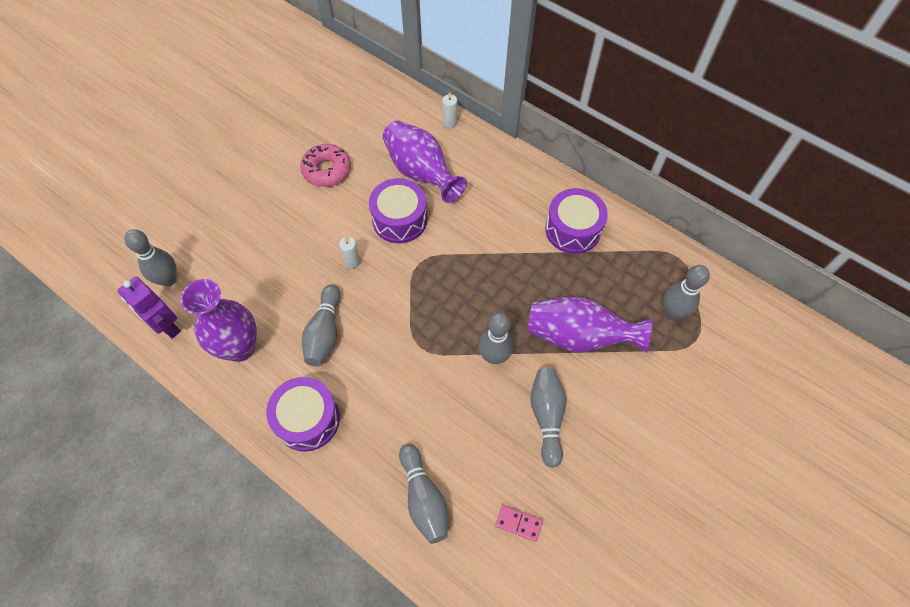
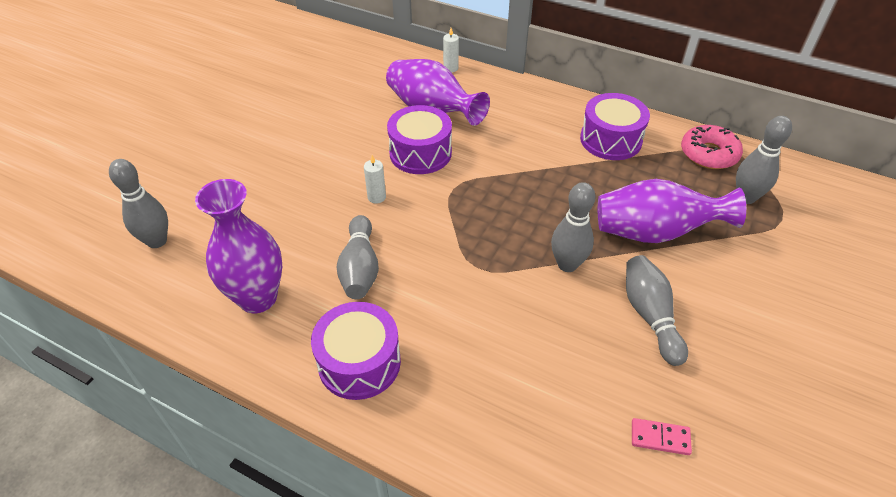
camera: 10 degrees left, 15 degrees down
purple robot [117,276,181,339] -> none
pink donut [300,144,351,187] -> pink donut moved to [681,125,743,169]
grey bowling pin [399,443,448,544] -> none

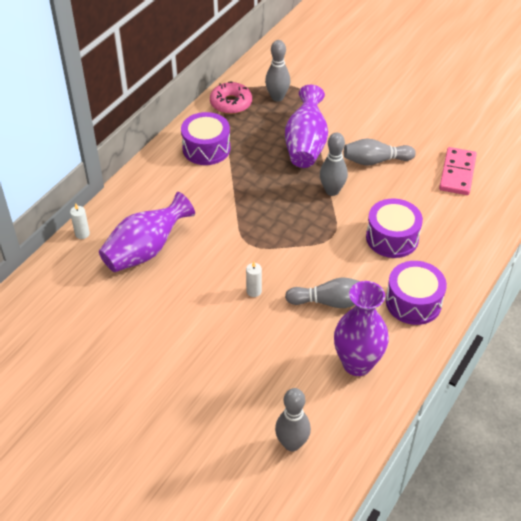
camera: 85 degrees left, 0 degrees up
purple drum [387,105,452,174] -> purple drum moved to [366,198,423,258]
pink domino [632,418,692,455] -> pink domino [439,147,477,195], size x1.90

